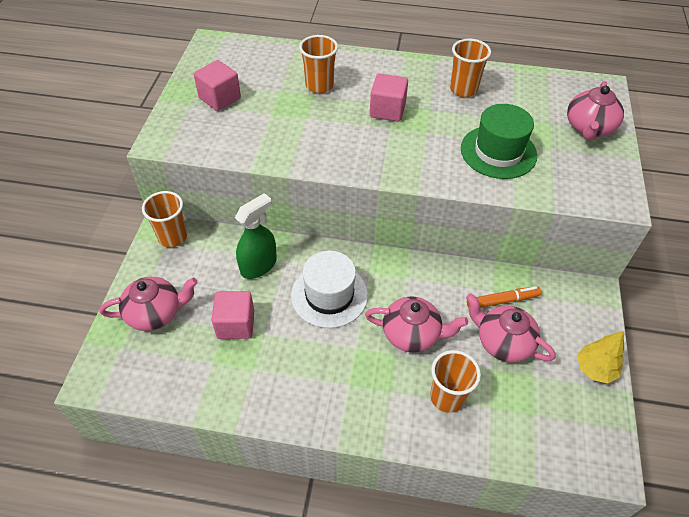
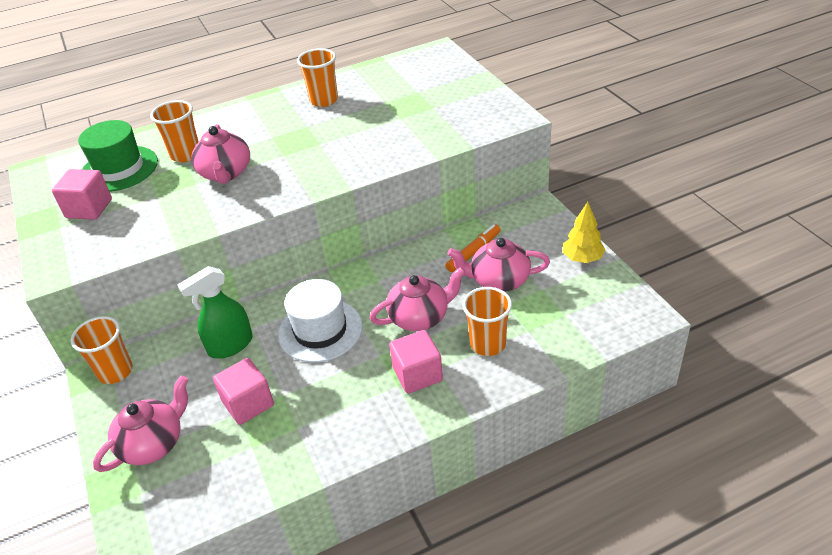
camera: 30 degrees left, 10 degrees down
green spray bottle [235,193,277,279] -> green spray bottle turned 135 degrees counterclockwise [177,266,253,359]
pink cube [370,73,408,122] -> pink cube moved to [389,330,443,393]
green hat [461,104,537,179] -> green hat moved to [78,120,158,192]
pink teapot [567,81,624,141] -> pink teapot moved to [191,124,250,184]

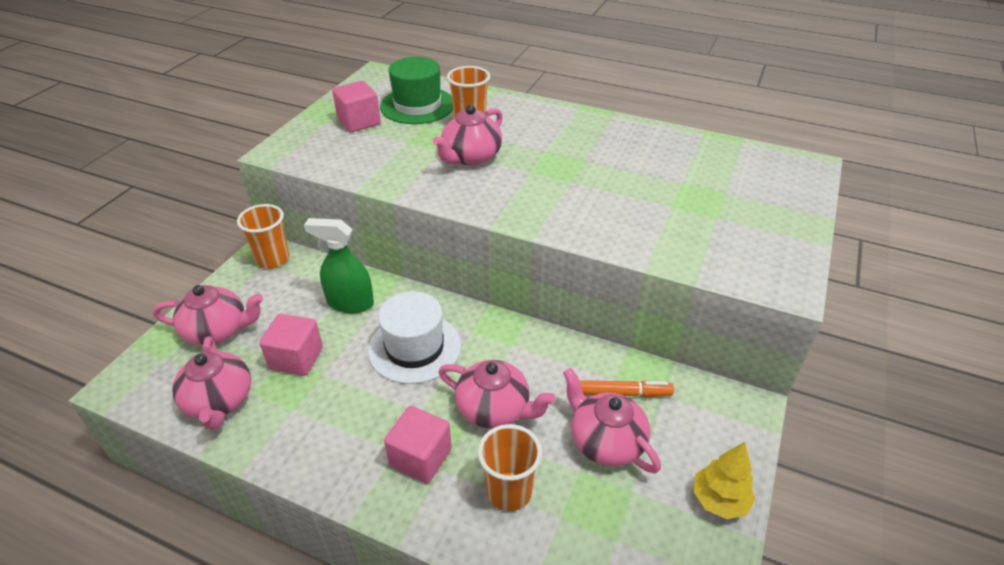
camera: 45 degrees right, 0 degrees up
orange cup [297,48,338,107] -> none
none -> pink teapot [172,336,251,430]

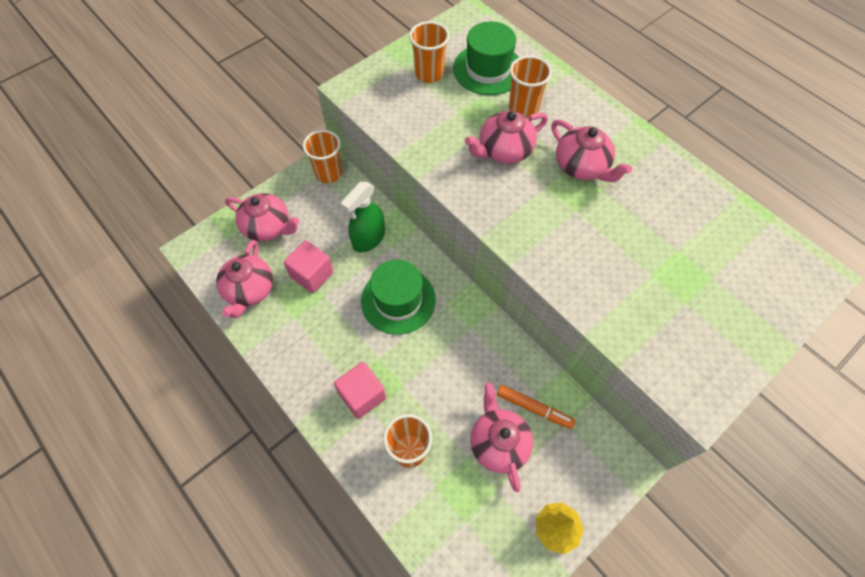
camera: 25 degrees right, 20 degrees up
green spray bottle [304,218,374,313] -> green spray bottle turned 90 degrees counterclockwise [341,182,385,253]
pink cube [332,81,381,132] -> orange cup [409,21,450,83]
white hat [368,291,461,384] -> green hat [361,259,436,335]
pink teapot [439,360,555,429] -> pink teapot moved to [551,120,632,182]

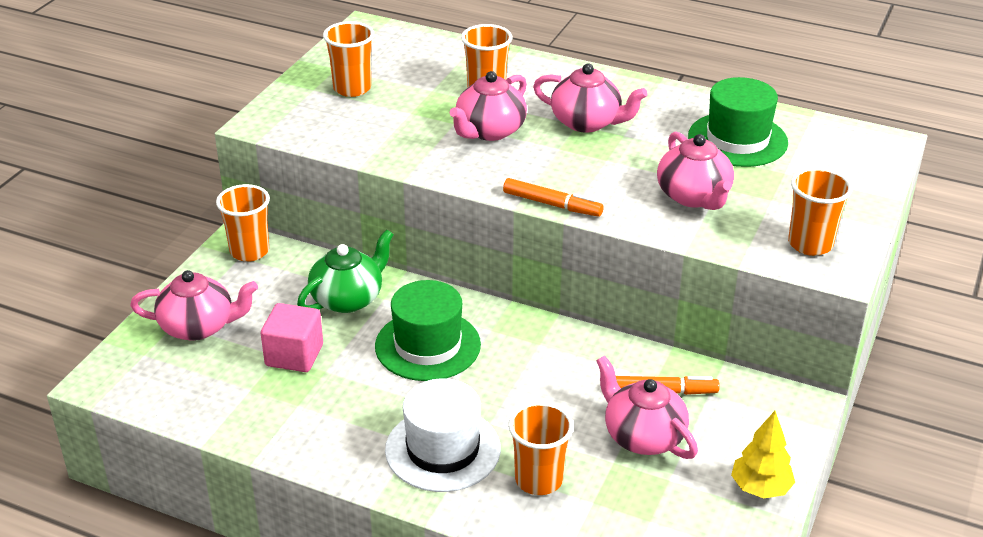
camera: 25 degrees left, 25 degrees down
pink teapot [216,240,273,318] -> pink teapot moved to [657,131,734,210]
pink cube [334,362,386,419] -> white hat [385,378,501,492]
green spray bottle [341,182,385,253] -> green teapot [297,229,394,313]
green hat [453,21,519,95] -> green hat moved to [688,77,788,167]
none -> orange marker [503,178,604,217]
none -> orange cup [788,167,853,256]

